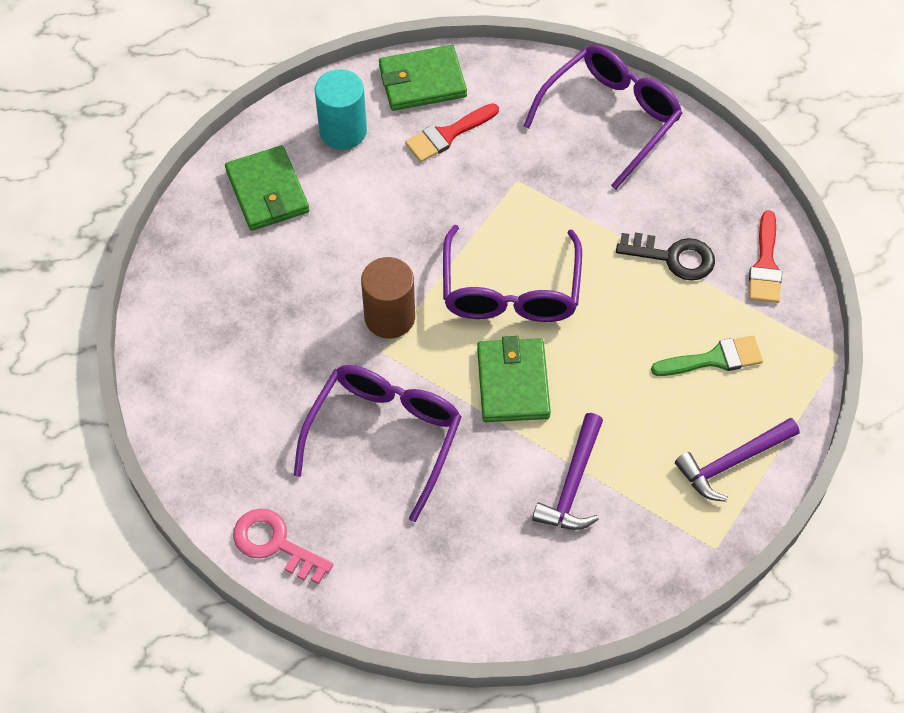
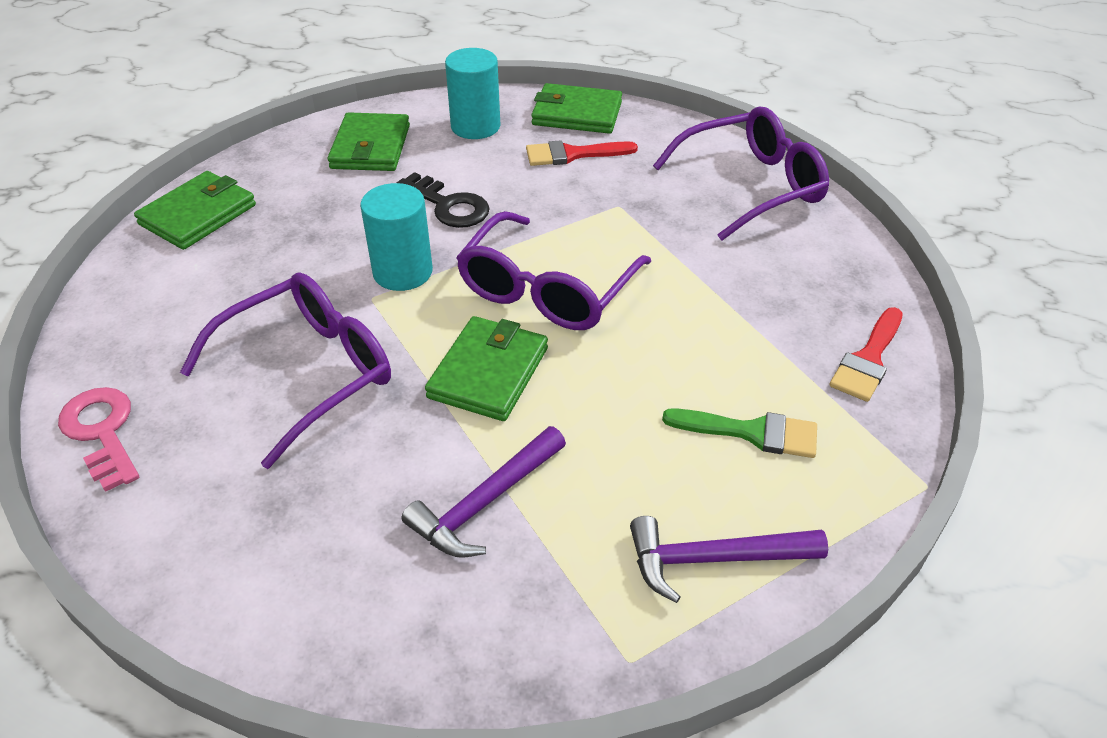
camera: 25 degrees right, 15 degrees down
brown cylinder [361,257,415,339] -> turquoise cylinder [360,183,433,291]
black key [616,232,715,281] -> black key moved to [397,172,490,228]
none -> green wallet [134,171,256,250]

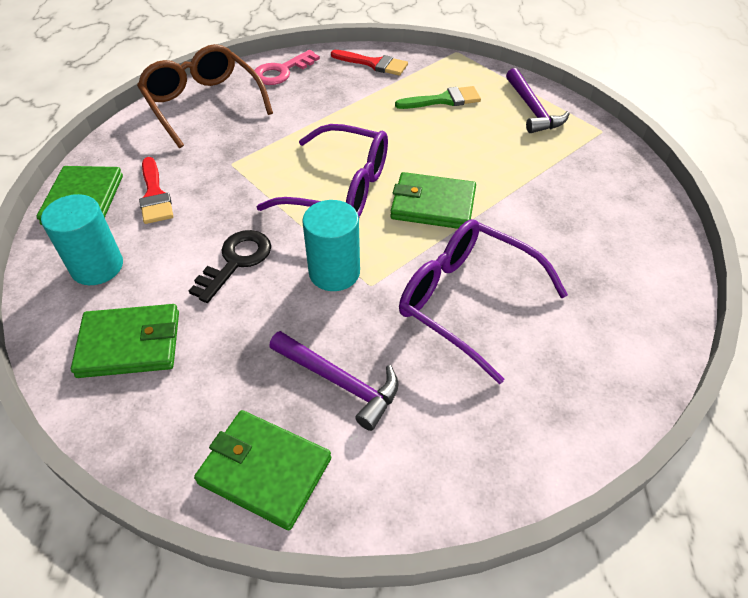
camera: 100 degrees left, 5 degrees up
pink key [58,387,139,492] -> pink key moved to [254,50,320,85]
purple hammer [402,426,566,558] -> purple hammer moved to [269,331,399,431]
purple glasses [653,106,829,240] -> brown glasses [137,44,273,148]
green brush [662,408,817,458] -> green brush turned 75 degrees clockwise [395,86,481,109]

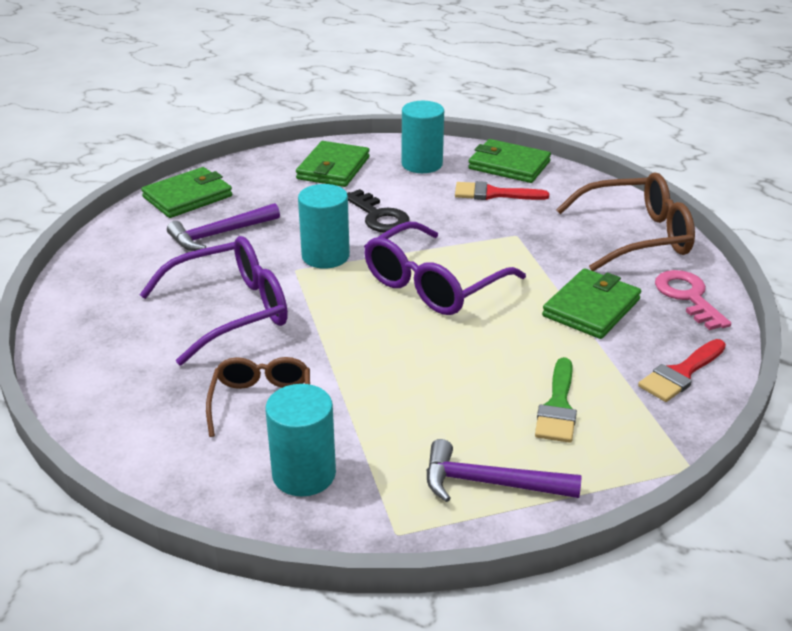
camera: 115 degrees right, 15 degrees down
green wallet [390,172,476,229] -> green wallet moved to [542,268,641,339]
none -> brown glasses [206,357,310,437]
none -> turquoise cylinder [265,384,336,496]

